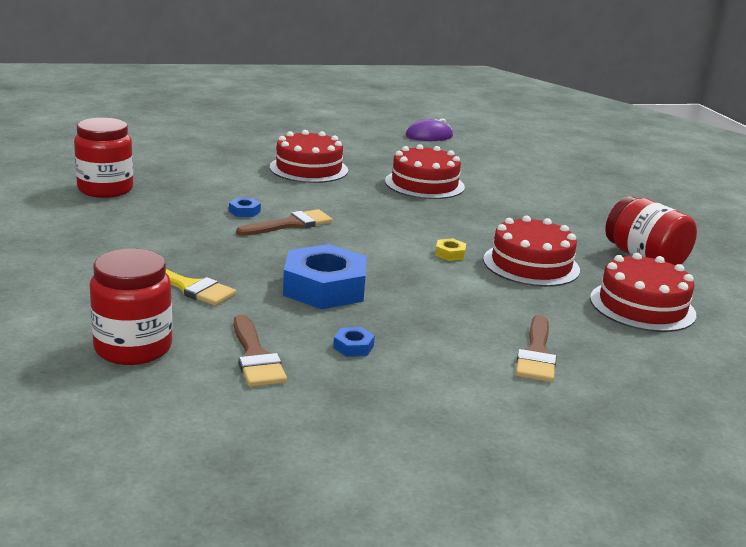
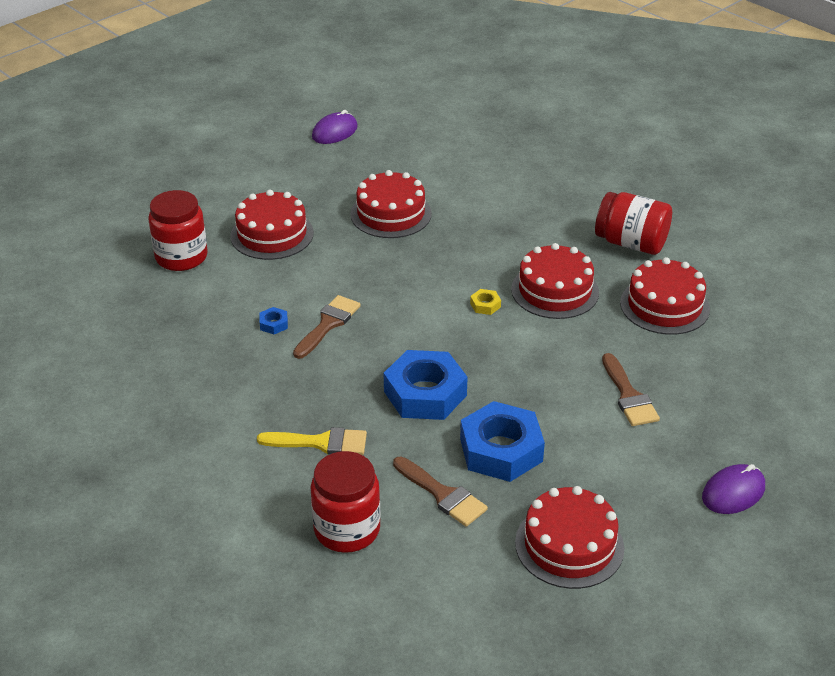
camera: 25 degrees left, 15 degrees up
red jar [74,118,133,198] -> red jar moved to [148,190,208,271]
blue nut [333,327,375,357] -> blue nut [460,401,545,482], size x2.47
none -> red cake [515,486,624,589]
none -> purple mouse [702,464,765,514]

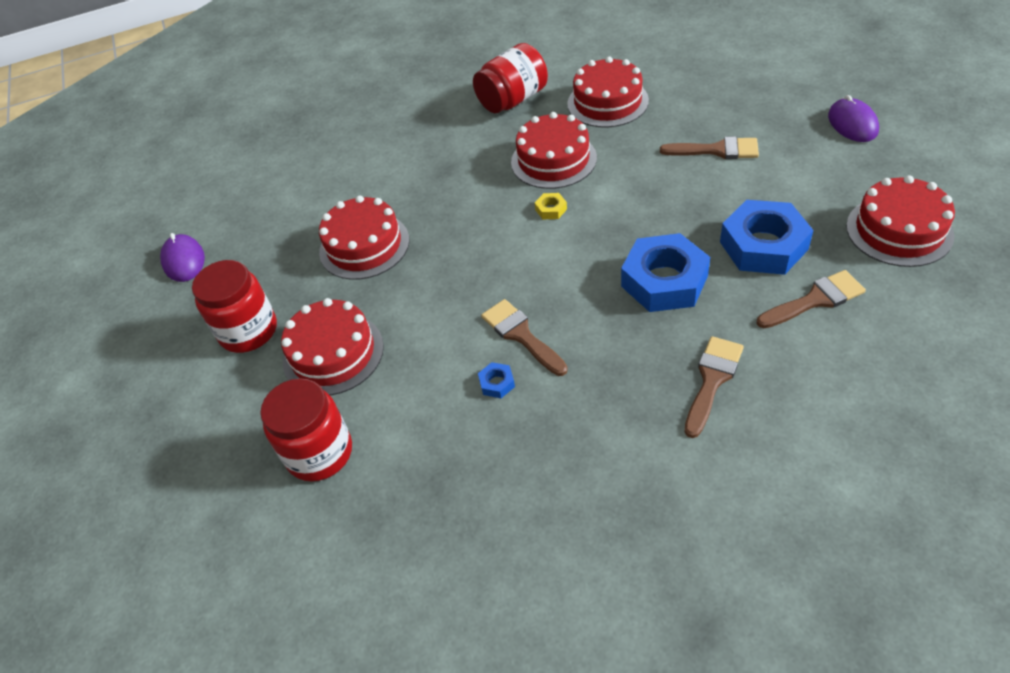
camera: 60 degrees left, 10 degrees up
yellow brush [257,427,367,455] -> brown brush [684,336,744,438]
red jar [311,451,381,553] -> red jar moved to [192,260,277,353]

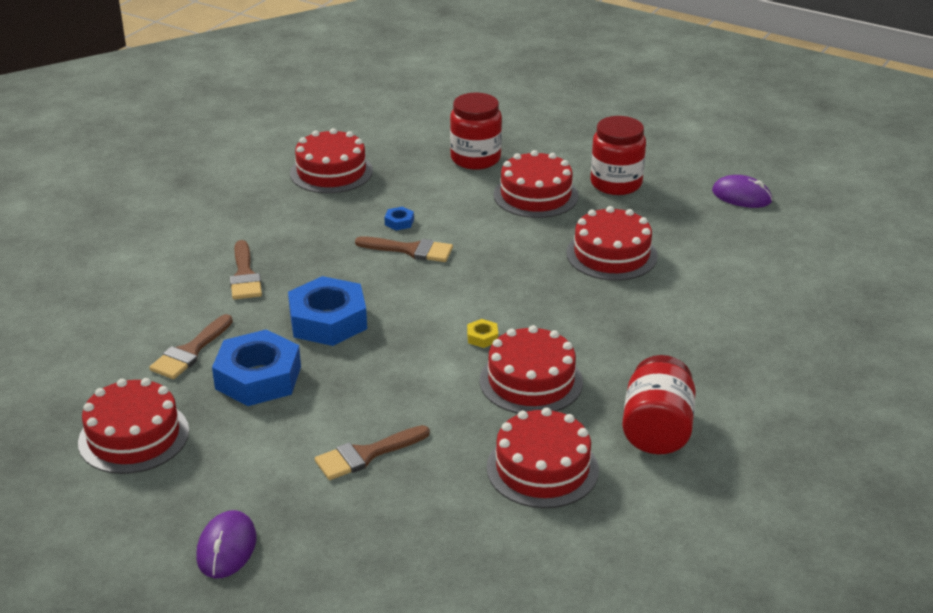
camera: 135 degrees right, 15 degrees down
purple mouse [828,95,879,142] -> purple mouse turned 60 degrees clockwise [196,510,256,578]
none -> red cake [290,128,373,194]

